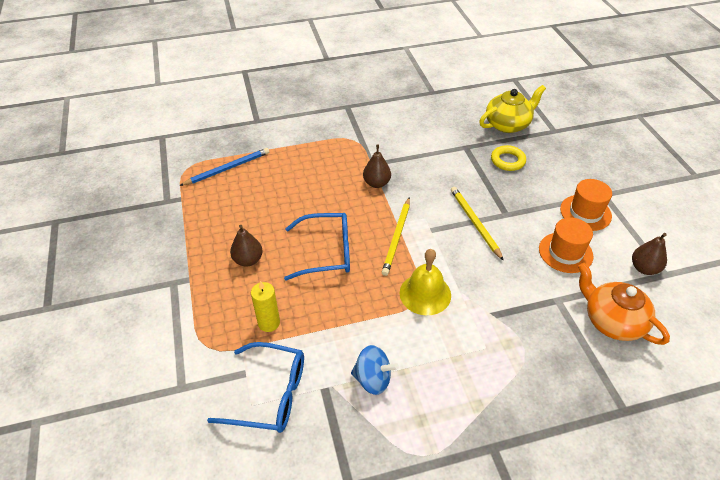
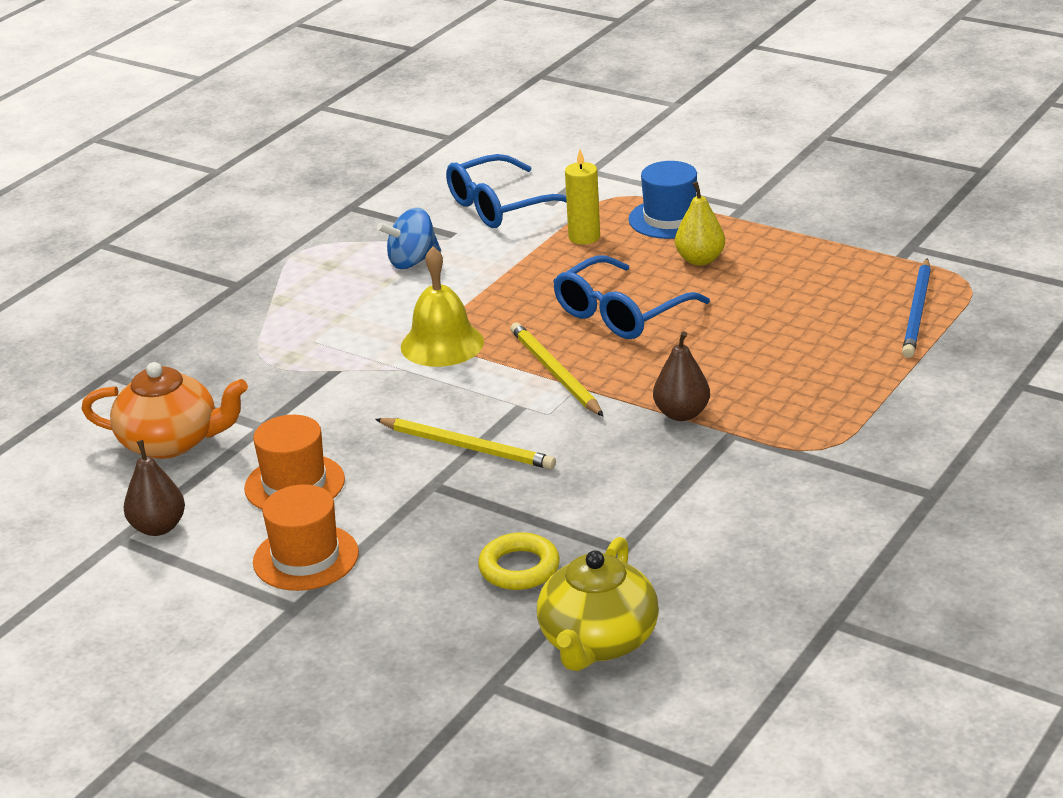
camera: 140 degrees right, 15 degrees down
brown pear [230,225,263,267] -> yellow pear [675,182,725,266]
none -> blue hat [629,161,697,239]

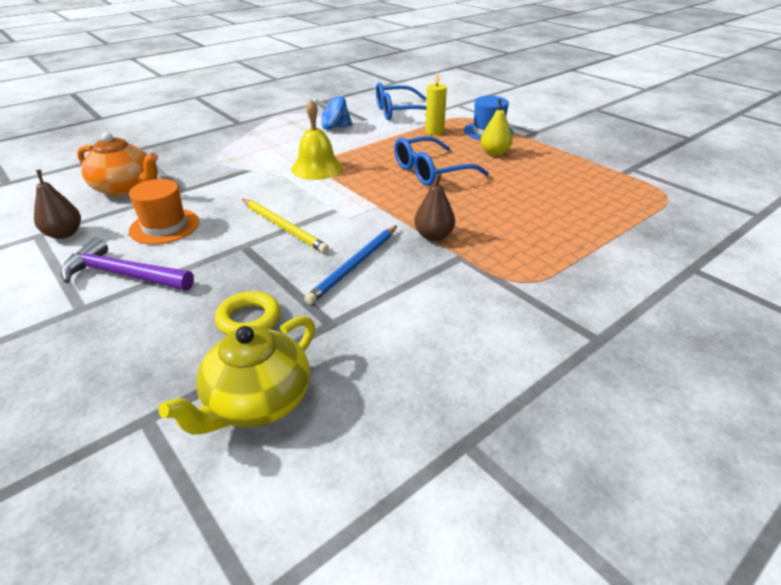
camera: 15 degrees right, 5 degrees up
orange hat [253,484,359,591] -> purple hammer [61,237,194,291]
yellow pencil [510,323,604,417] -> none
blue pencil [902,258,931,358] -> blue pencil moved to [304,226,397,304]

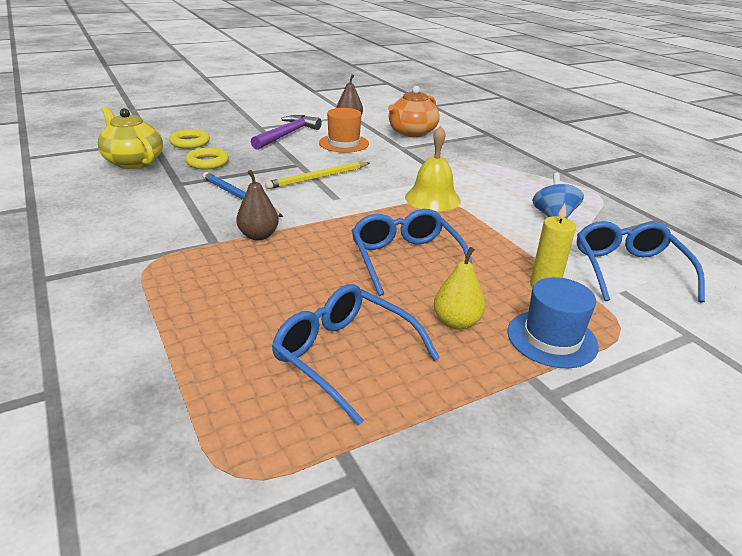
camera: 100 degrees right, 5 degrees down
none -> yellow ring [169,129,210,149]
none -> blue glasses [272,284,440,426]

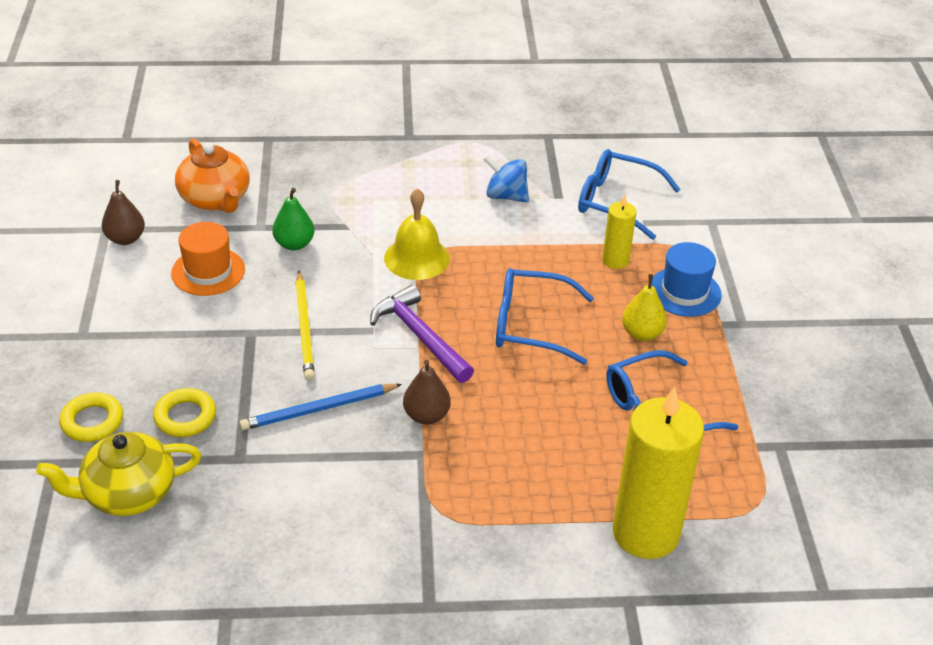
camera: 65 degrees left, 10 degrees up
purple hammer [251,115,322,150] -> purple hammer moved to [370,285,474,383]
none -> green pear [272,188,314,250]
none -> yellow candle [613,387,704,559]

